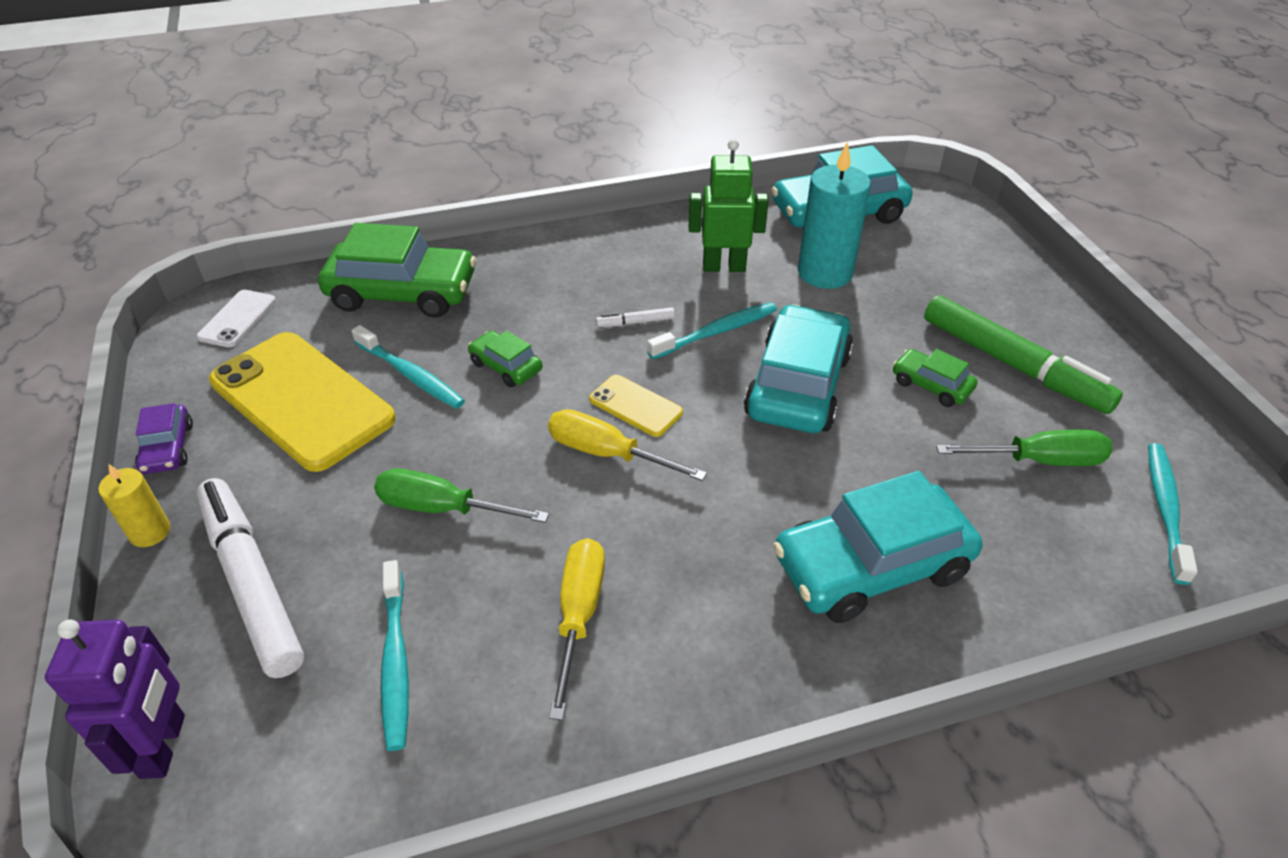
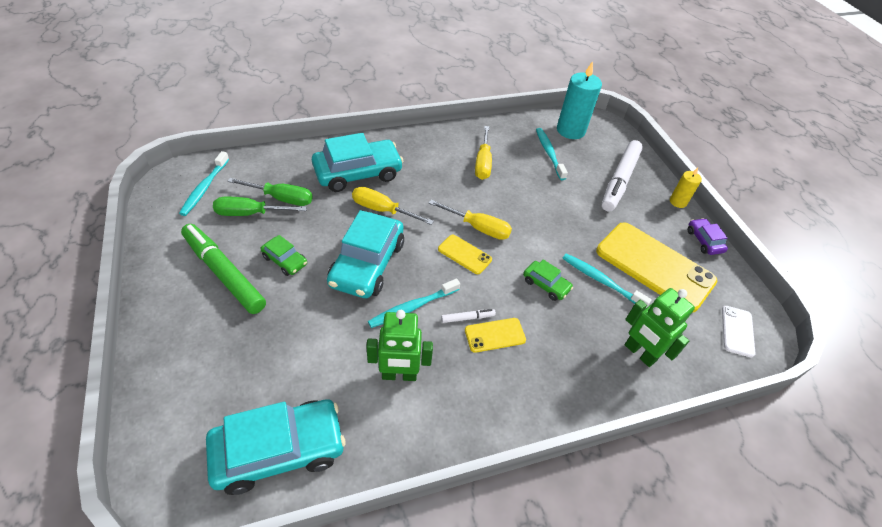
camera: 175 degrees right, 5 degrees up
purple robot [45,619,185,779] -> none
white marker [197,478,304,678] -> white marker turned 60 degrees clockwise [602,140,643,212]
green car [318,223,476,318] -> green robot [625,288,695,367]
green screwdriver [374,468,549,523] -> green screwdriver moved to [227,178,313,206]
turquoise candle [798,143,871,289] -> turquoise candle moved to [557,61,602,139]
none -> yellow screwdriver [352,187,434,225]
none -> yellow phone [465,318,526,353]

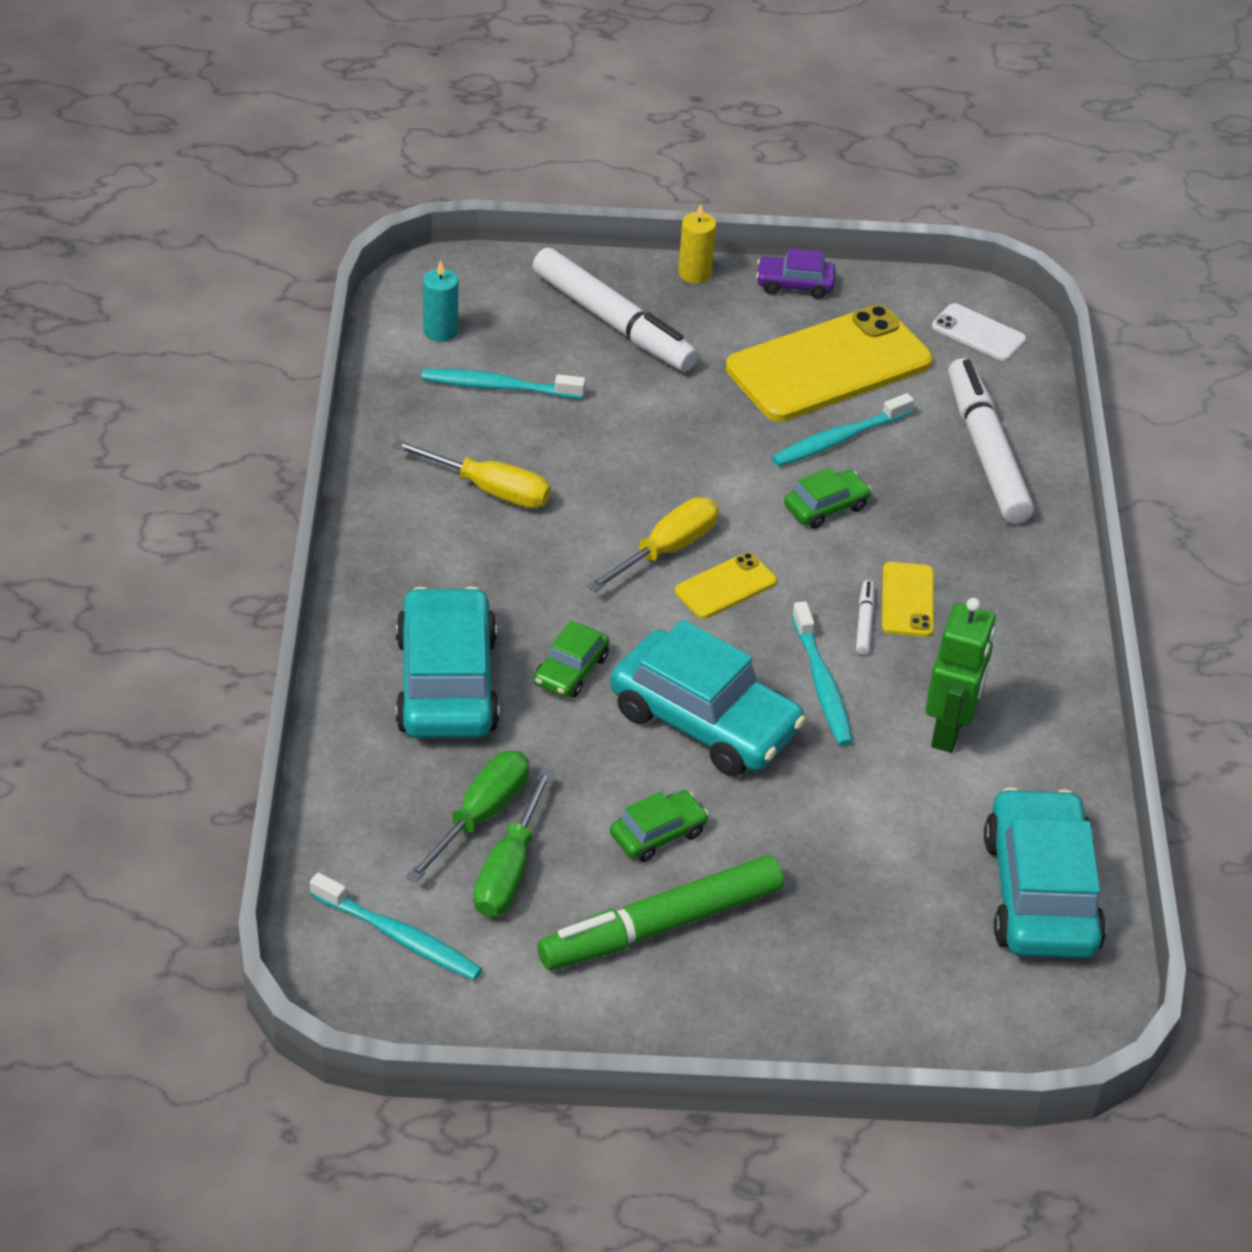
camera: 70 degrees left, 5 degrees down
yellow screwdriver [352,187,434,225] -> green car [534,621,609,698]
turquoise candle [557,61,602,139] -> turquoise candle [423,261,458,342], size x0.54
green robot [625,288,695,367] -> white marker [948,358,1034,524]

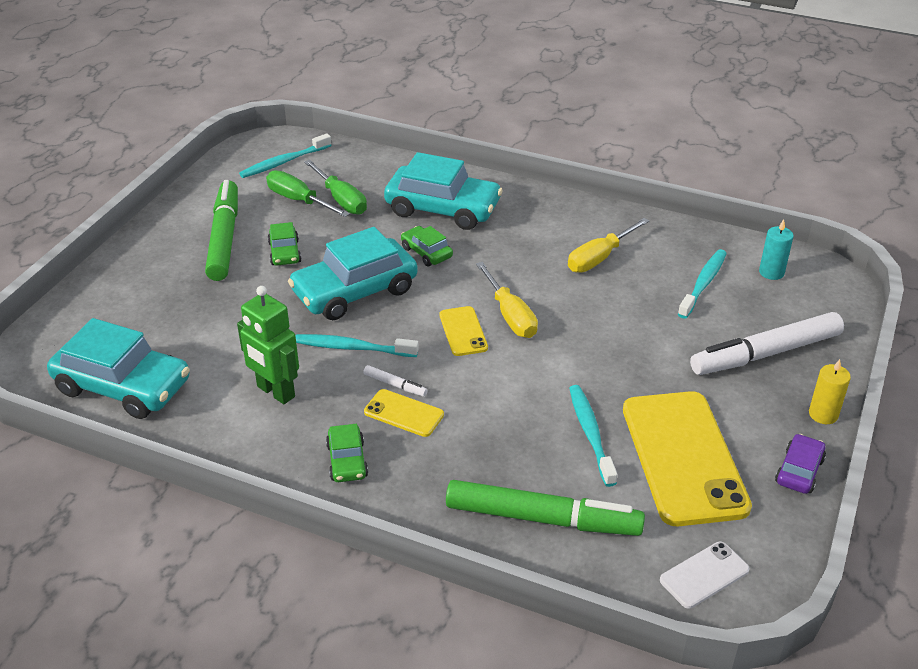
camera: 115 degrees right, 5 degrees down
green car [784,468,871,529] -> green car moved to [326,424,368,482]
white marker [948,358,1034,524] -> green marker [446,480,645,536]

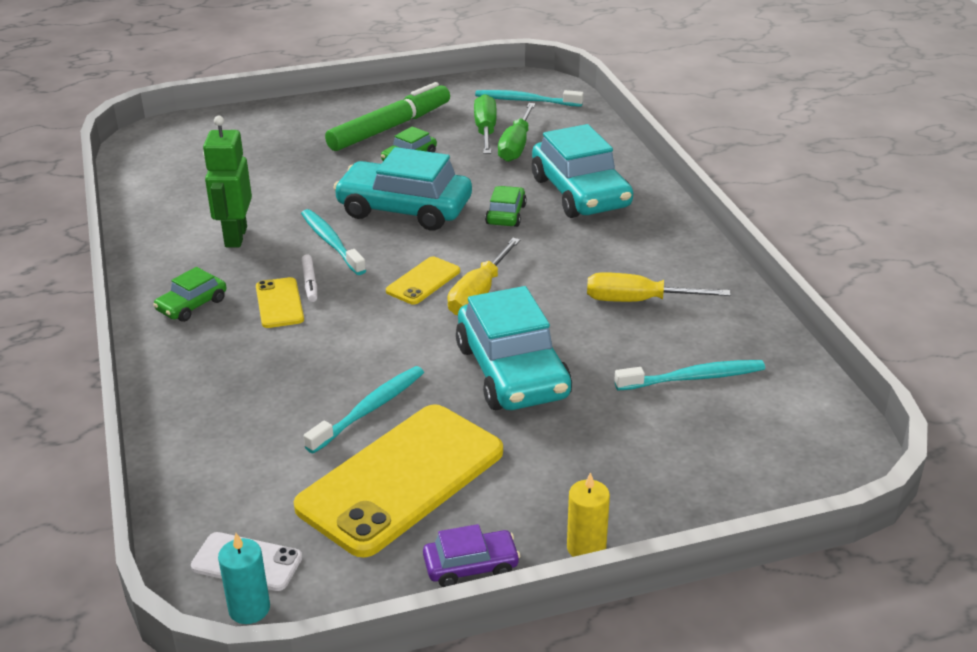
camera: 50 degrees right, 5 degrees down
turquoise car [47,318,190,419] -> turquoise car moved to [456,286,572,410]
green marker [446,480,645,536] -> none
white marker [690,312,844,375] -> none
turquoise candle [759,219,794,280] -> turquoise candle moved to [218,533,270,624]

